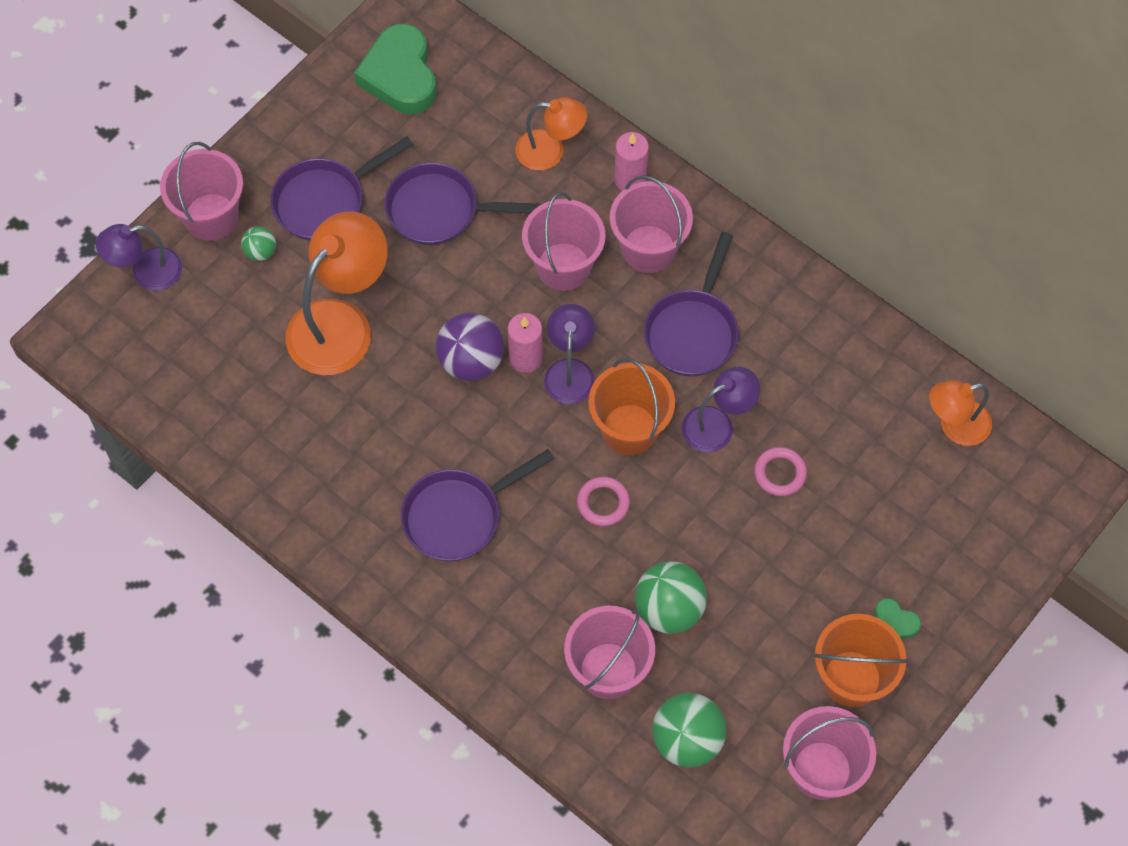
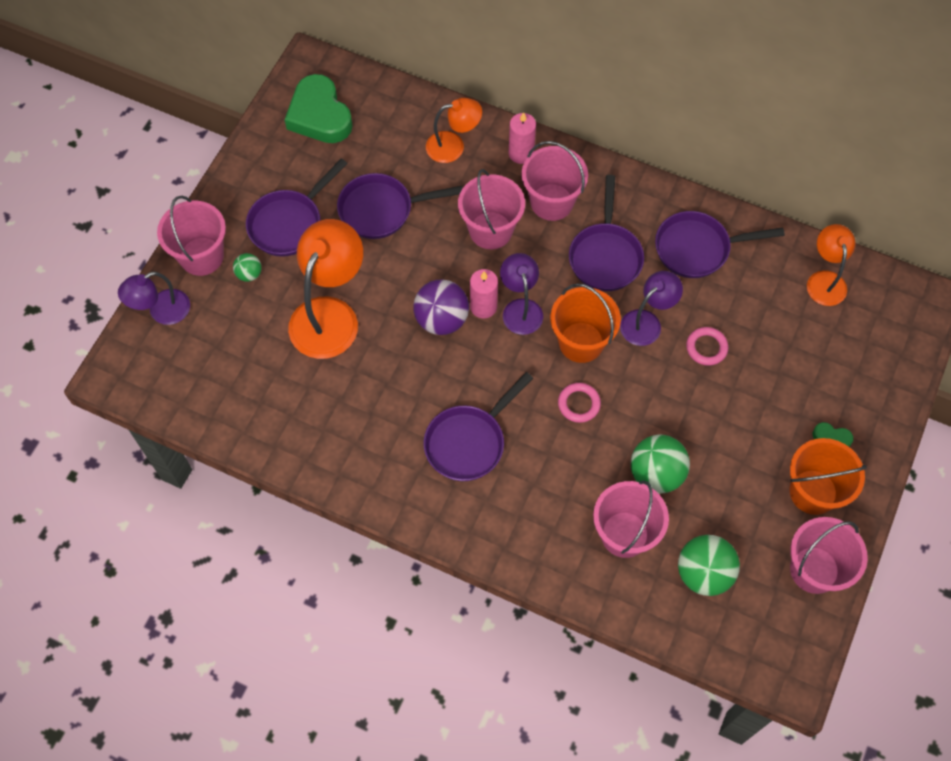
camera: 15 degrees left, 0 degrees up
orange lamp [929,380,992,446] -> orange lamp turned 120 degrees clockwise [807,224,856,306]
none -> purple pan [655,211,785,278]

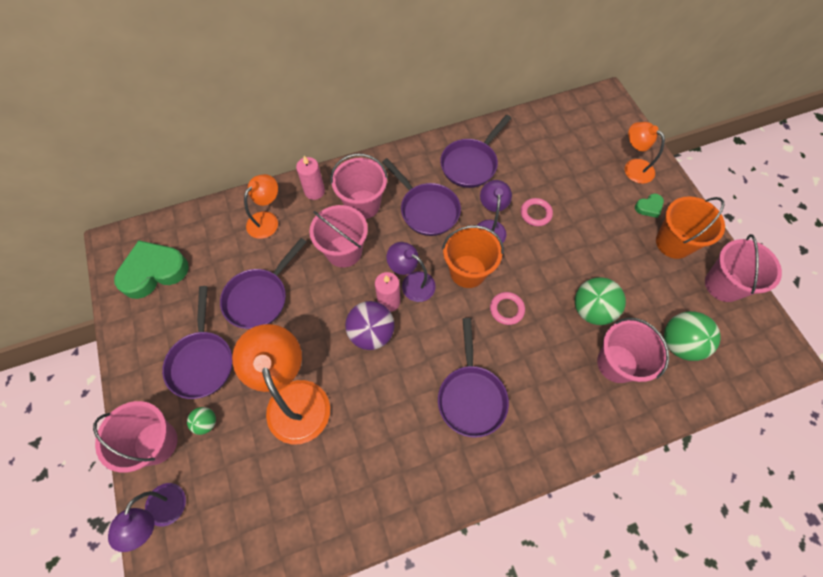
camera: 45 degrees left, 0 degrees up
green heart [285,74,353,143] -> green heart turned 135 degrees clockwise [114,240,189,299]
orange lamp [807,224,856,306] -> orange lamp moved to [625,122,665,184]

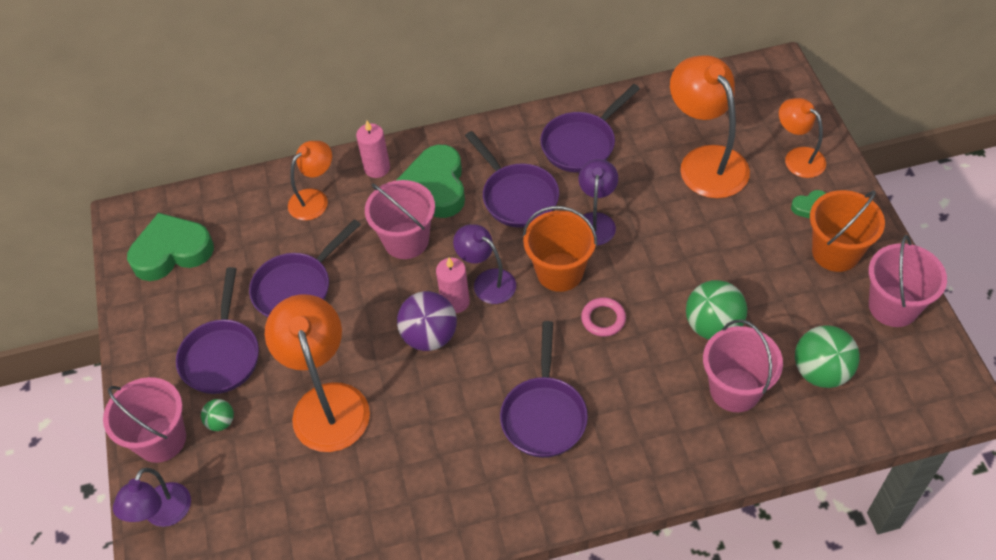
camera: 10 degrees right, 10 degrees down
pink bucket [331,153,388,219] -> green heart [396,145,465,218]
pink ring [521,198,553,226] -> none
none -> orange lamp [670,55,750,198]

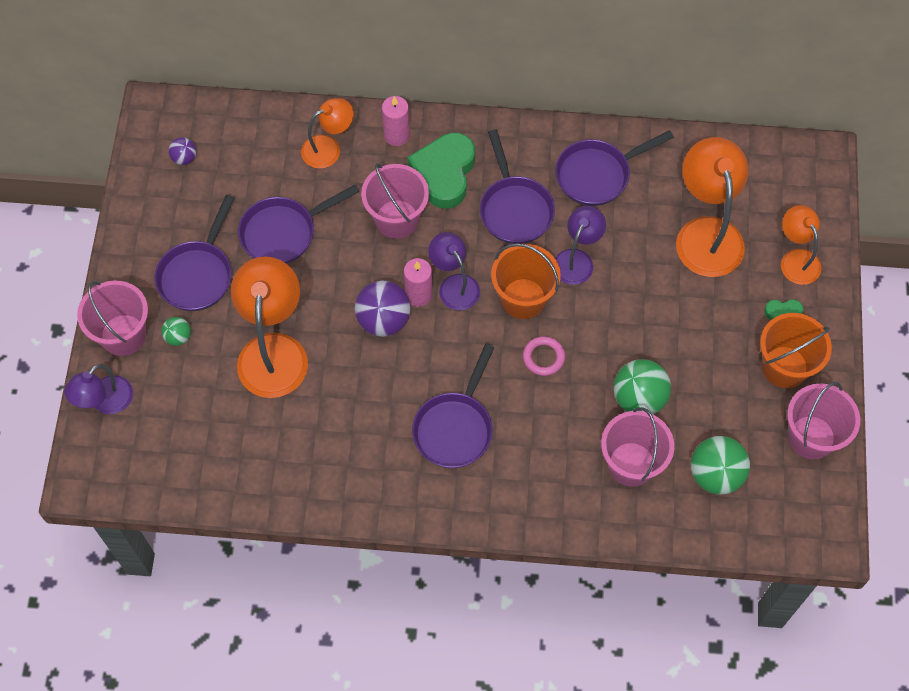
camera: 15 degrees right, 10 degrees up
green heart [127,213,214,281] -> purple ball [168,137,196,165]

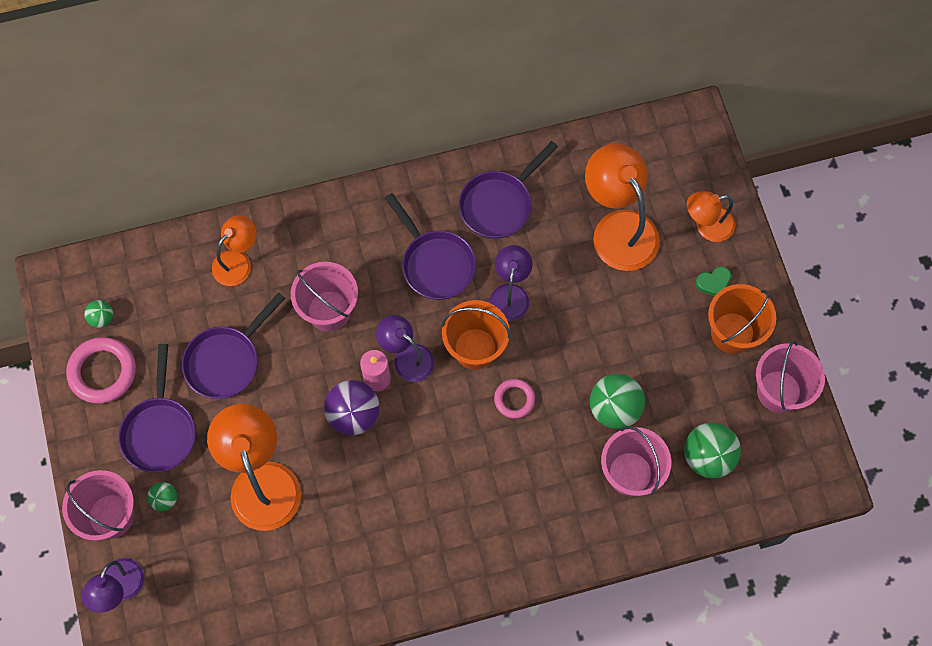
camera: 20 degrees left, 5 degrees up
purple ball [168,137,196,165] -> green ball [84,300,113,328]
pink candle [382,96,410,146] -> none
green heart [407,133,475,209] -> none
purple pan [412,344,495,468] -> none
orange lamp [781,205,821,285] -> orange lamp turned 60 degrees counterclockwise [687,191,735,242]
none -> pink ring [66,337,136,403]

